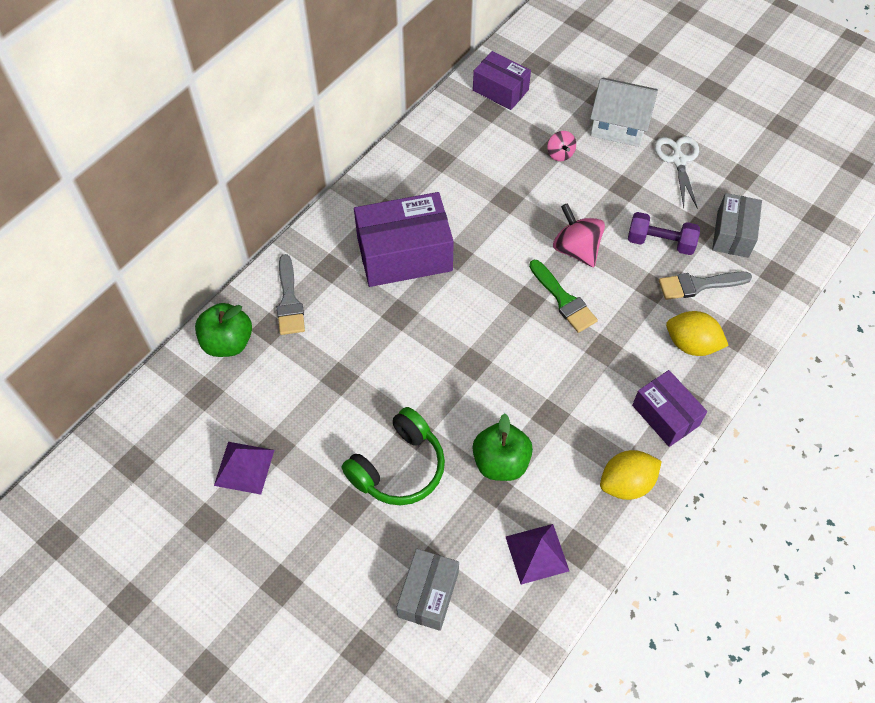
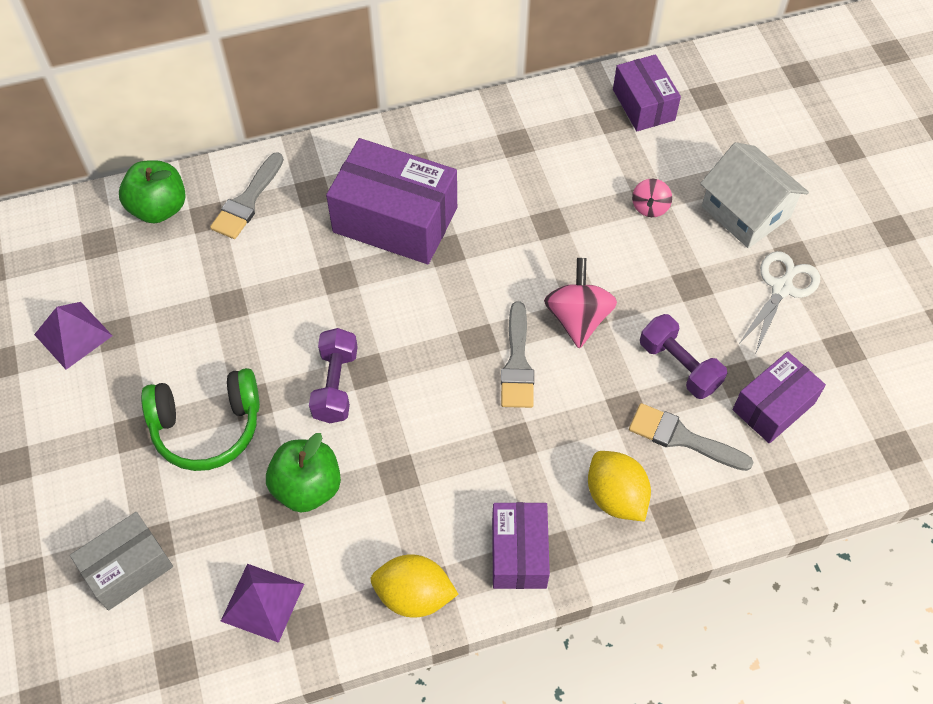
camera: 35 degrees right, 0 degrees up
green brush [529,260,598,333] -> grey brush [501,301,534,408]
grey box [712,193,762,258] -> purple box [733,352,826,444]
none -> purple dumbbell [309,328,358,423]

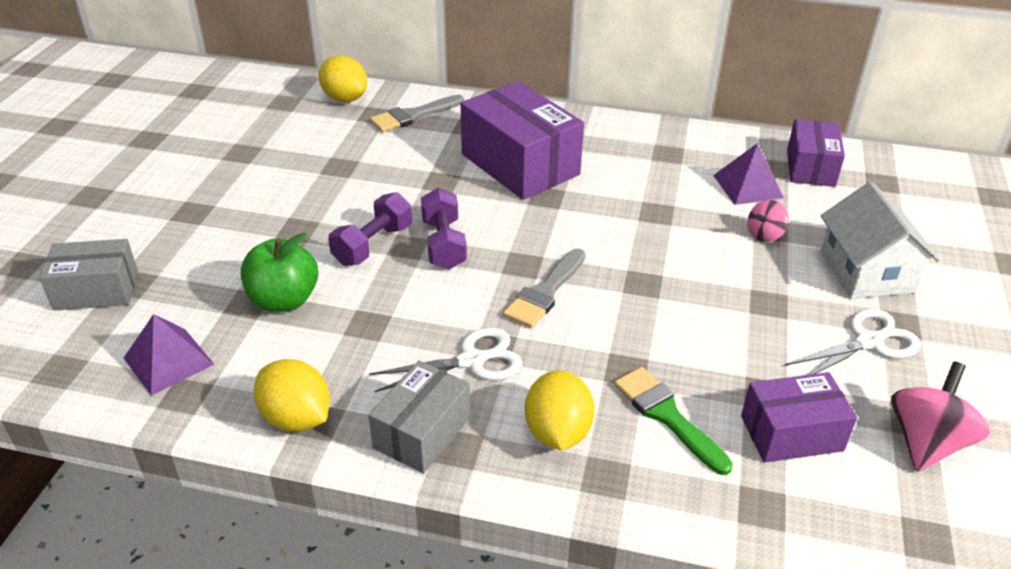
camera: 30 degrees right, 20 degrees down
purple pyramid [34,302,113,370] -> purple pyramid moved to [713,143,784,205]
green apple [119,160,186,223] -> yellow lemon [319,55,367,102]
green headphones [141,368,260,471] -> none
purple box [492,502,550,589] -> grey box [368,361,471,474]
pink spinning top [544,258,617,348] -> pink spinning top moved to [891,361,990,472]
grey brush [629,403,754,471] -> green brush [614,367,733,475]
purple dumbbell [640,314,727,399] -> purple dumbbell moved to [421,188,467,269]
none -> white scissors [369,327,522,392]

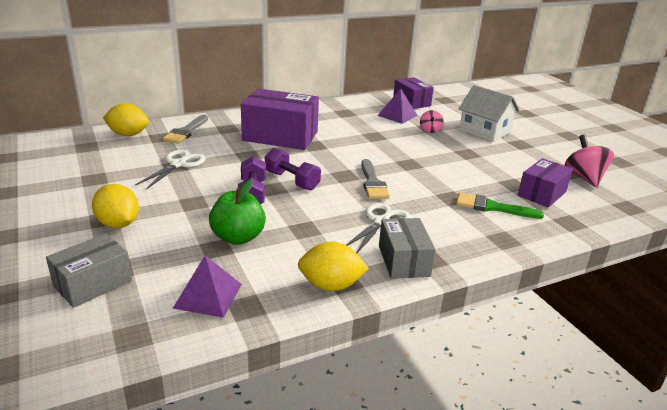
camera: 40 degrees left, 10 degrees down
yellow lemon [525,370,595,450] -> yellow lemon moved to [92,184,139,228]
white scissors [785,309,920,375] -> white scissors moved to [135,150,206,190]

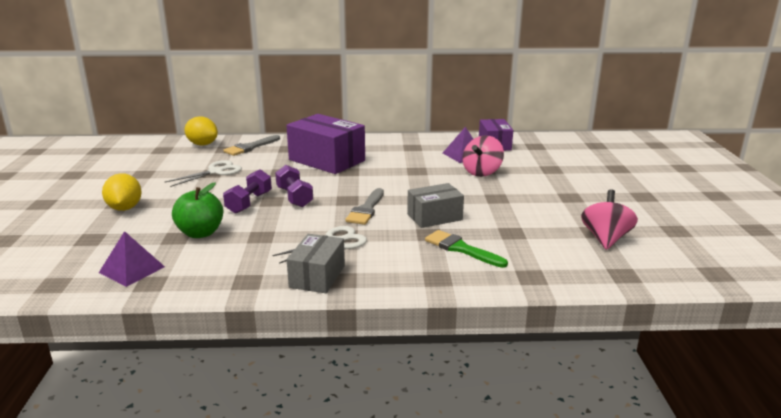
camera: 25 degrees right, 5 degrees down
grey box [46,234,132,308] -> grey box moved to [407,183,464,228]
yellow lemon [298,242,369,291] -> none
pink spinning top [420,110,444,133] -> pink spinning top [463,135,504,177], size x1.71
white house [458,85,520,142] -> none
purple box [518,158,573,208] -> none

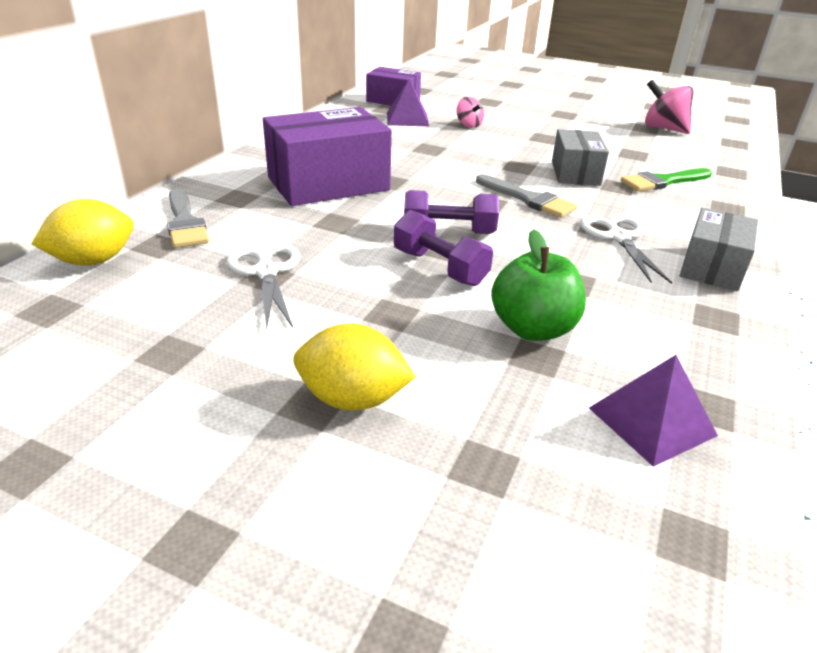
camera: 65 degrees left, 10 degrees up
grey box [287,234,345,293] -> grey box turned 75 degrees clockwise [680,208,758,291]
pink spinning top [463,135,504,177] -> pink spinning top [456,97,484,128], size x0.58

